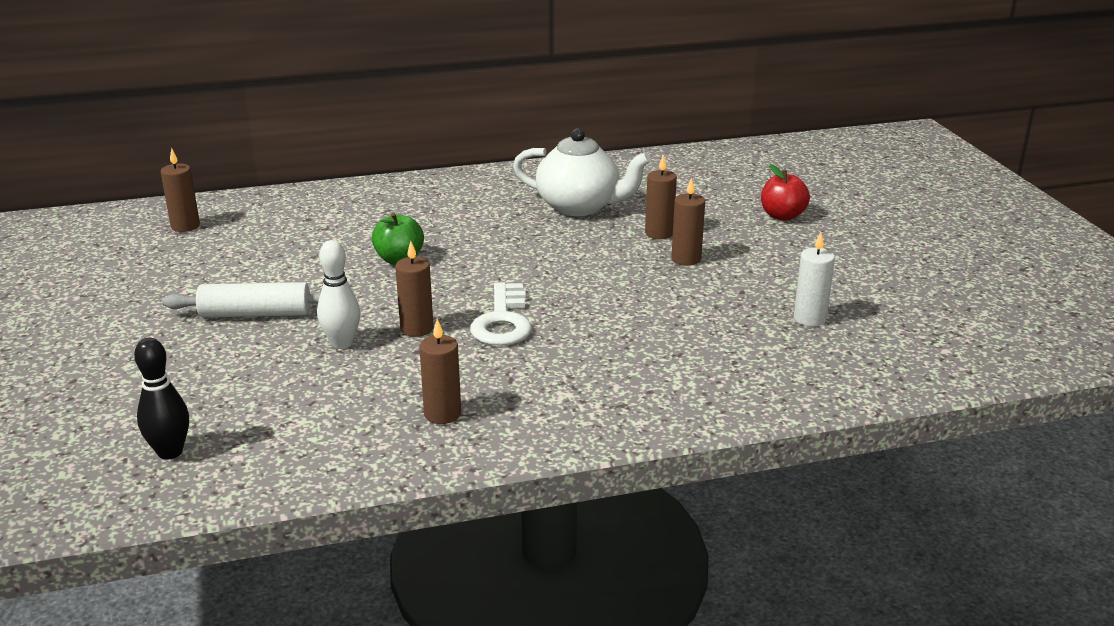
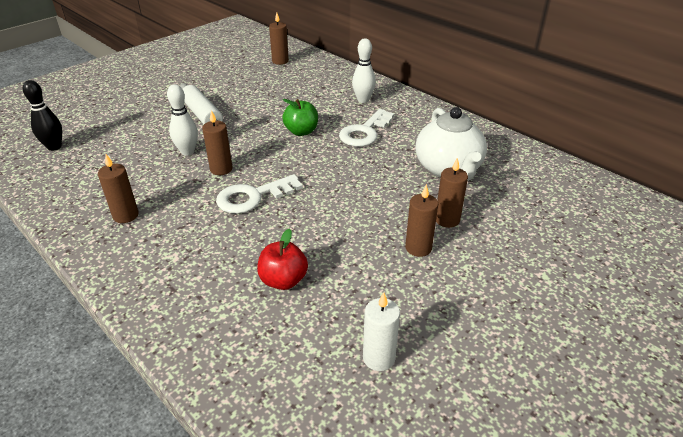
camera: 60 degrees right, 10 degrees up
red apple [761,164,810,221] -> red apple moved to [257,228,308,290]
none -> white key [339,109,394,147]
none -> white bowling pin [352,38,376,103]

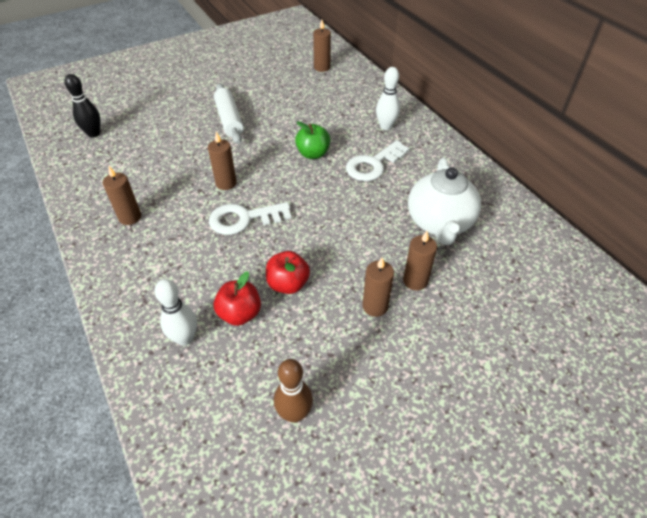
camera: 15 degrees right, 10 degrees up
white bowling pin [167,84,198,156] -> white bowling pin moved to [154,279,197,345]
white candle [363,292,400,371] -> brown bowling pin [274,359,313,423]
none -> red apple [266,251,310,294]

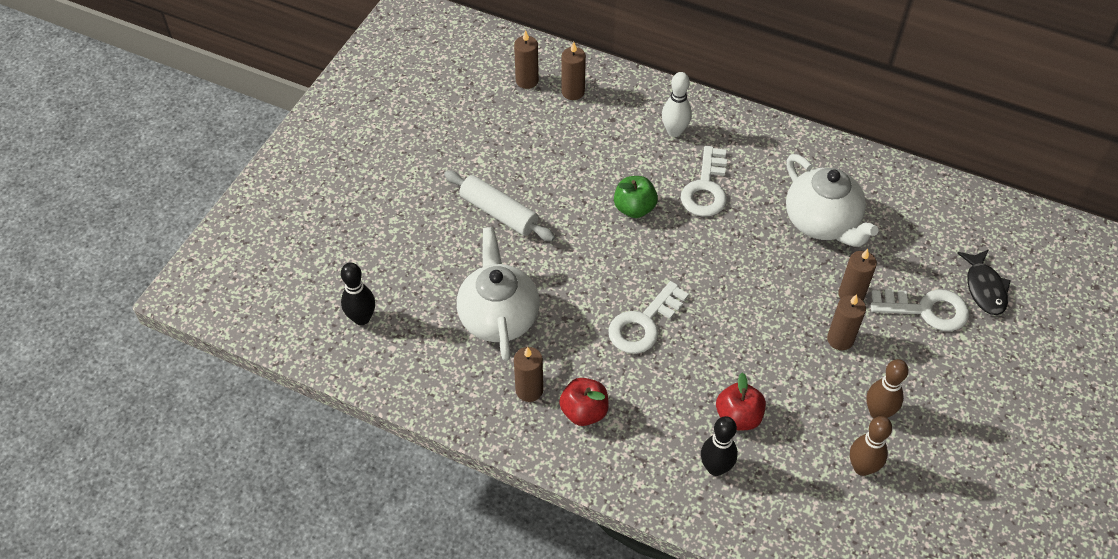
camera: 35 degrees left, 5 degrees up
white bowling pin [154,279,197,345] -> black bowling pin [701,416,738,476]
brown candle [208,132,237,190] -> brown candle moved to [562,42,586,100]
red apple [266,251,310,294] -> red apple moved to [559,378,609,426]
none -> white teapot [457,227,540,361]
none -> brown bowling pin [866,359,909,418]
none -> white key [870,289,969,331]
none -> black fish [957,249,1011,315]

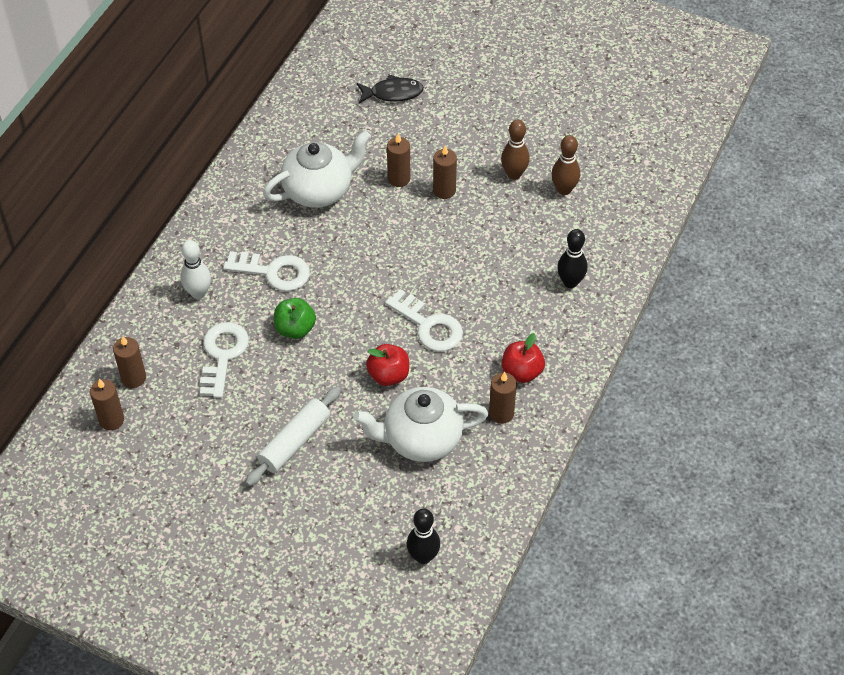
camera: 90 degrees left, 0 degrees up
red apple [716,373,766,430] -> red apple moved to [366,344,409,386]
white key [870,289,969,331] -> white key moved to [200,322,249,398]

